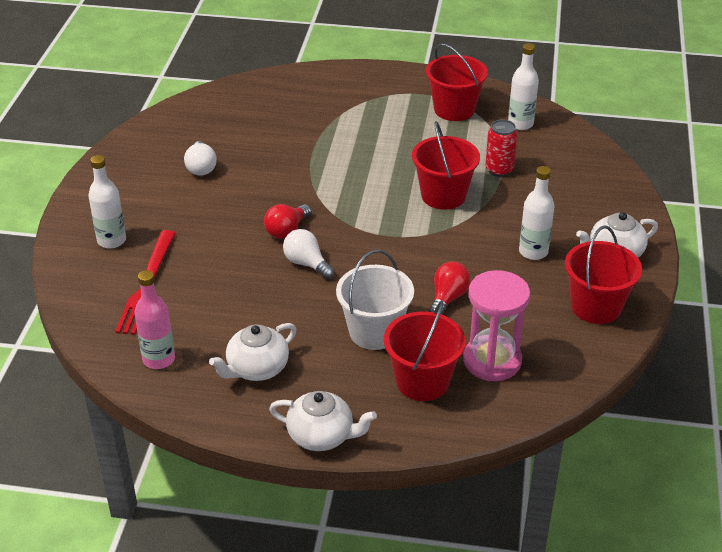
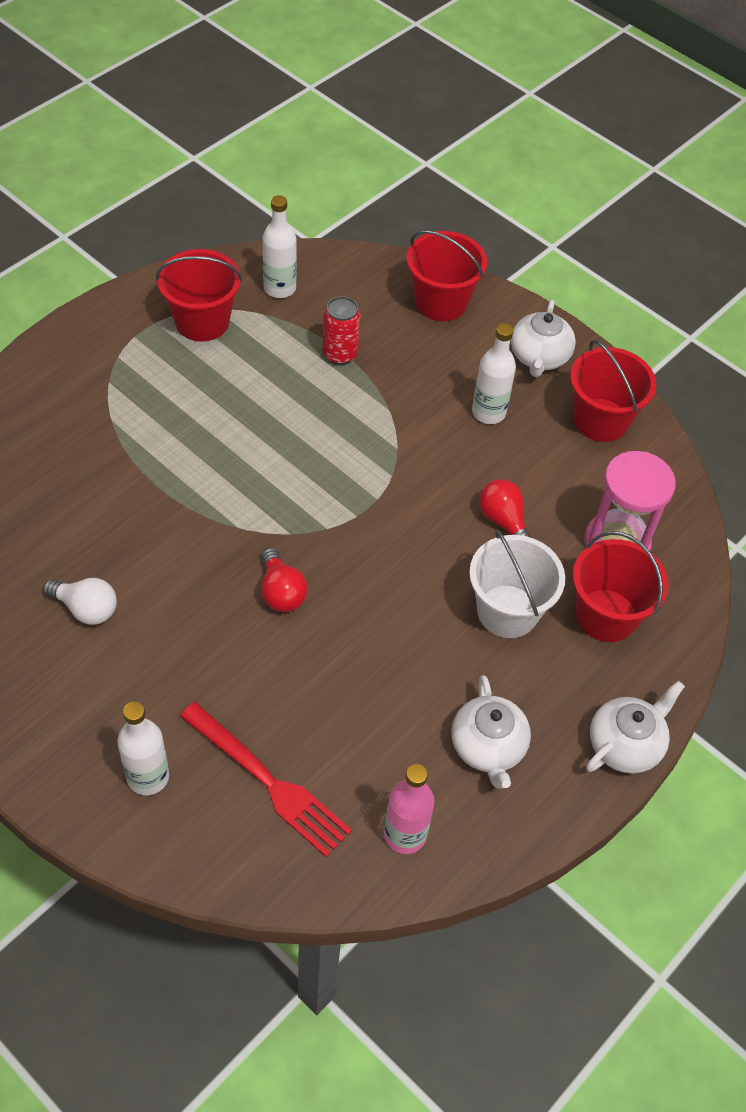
camera: 60 degrees left, 15 degrees up
white light bulb [283,229,334,279] -> none
red bucket [412,121,480,210] -> red bucket moved to [407,230,487,321]

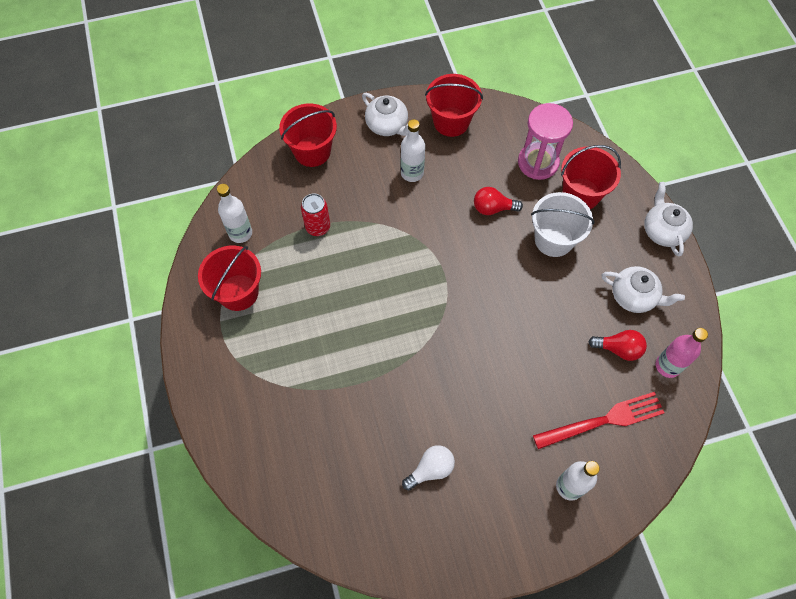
camera: 55 degrees left, 10 degrees up
red light bulb [261,548,307,612] -> red light bulb moved to [588,330,647,361]

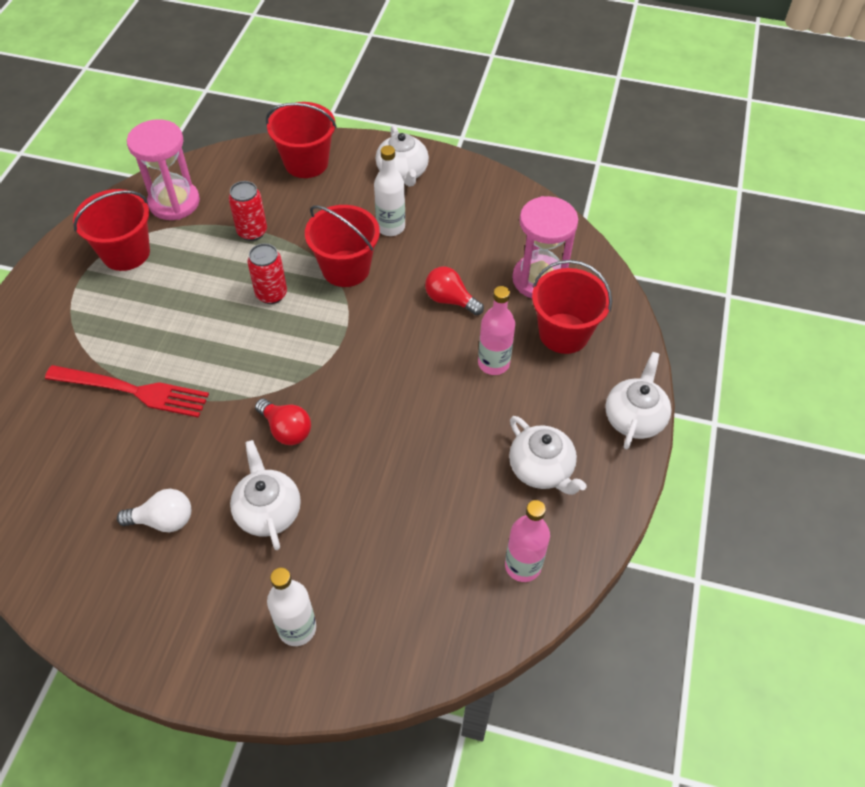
camera: 30 degrees right, 10 degrees down
white bottle [217,184,252,243] -> pink hourglass [127,119,200,220]
red bucket [425,74,483,137] -> red bucket moved to [305,205,380,287]
white bucket [531,192,595,257] -> pink bottle [478,286,515,375]
red fork [533,392,665,449] -> red fork moved to [45,365,209,418]
red light bulb [588,330,647,361] -> red light bulb moved to [255,399,311,445]
none -> white teapot [230,440,301,550]
none -> red can [247,243,287,304]

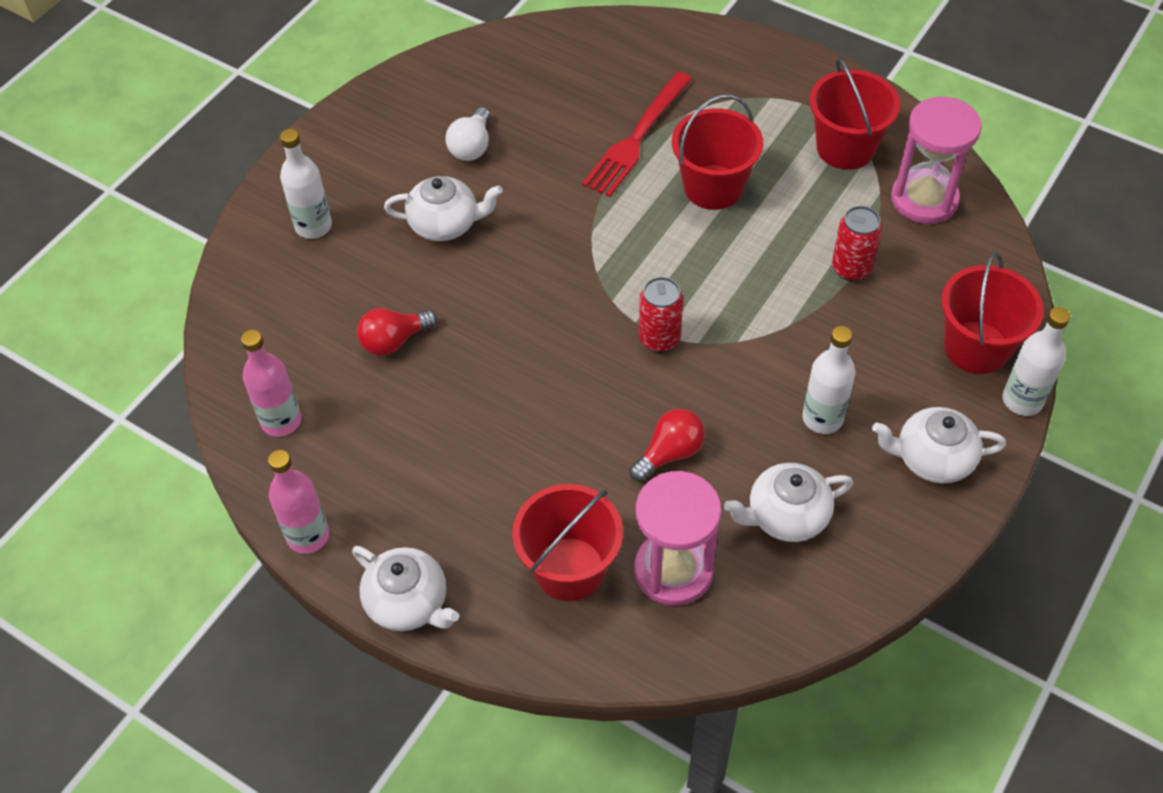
camera: 110 degrees right, 0 degrees up
red can [247,243,287,304] -> red can moved to [639,277,683,352]
red light bulb [255,399,311,445] -> red light bulb moved to [357,308,437,356]
red bucket [305,205,380,287] -> red bucket moved to [672,94,763,210]
pink bottle [478,286,515,375] -> pink bottle moved to [268,450,329,554]
white teapot [509,416,587,495] -> white teapot moved to [724,463,853,542]
none -> white bottle [1002,307,1070,416]

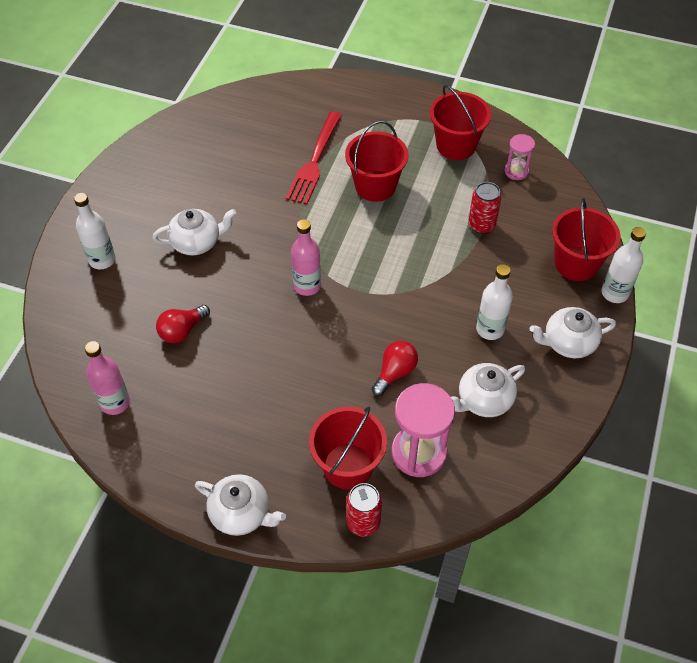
camera: 15 degrees left, 0 degrees up
pink bottle [268,450,329,554] -> pink bottle moved to [291,219,321,296]
white light bulb [446,107,490,161] -> none
red can [639,277,683,352] -> red can moved to [346,483,382,537]
pink hourglass [891,97,982,224] -> pink hourglass [505,134,535,180], size x0.54

